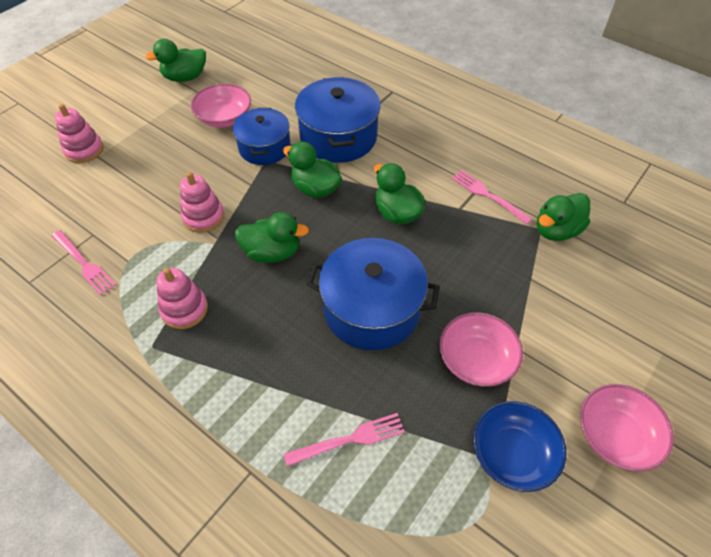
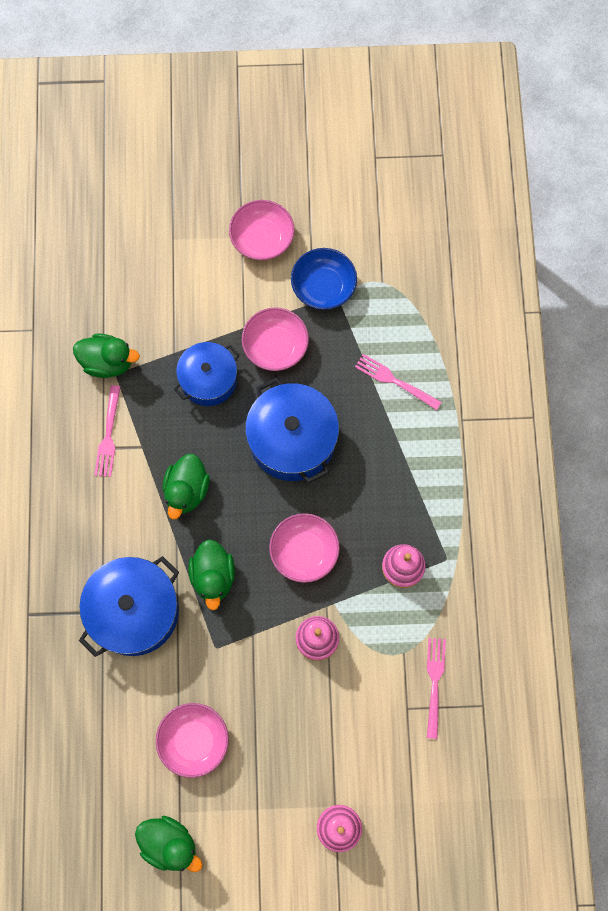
camera: 130 degrees left, 20 degrees up
blue pot [233,108,291,165] -> blue pot moved to [174,342,240,406]
green duck [235,212,309,263] -> pink bowl [269,513,340,583]

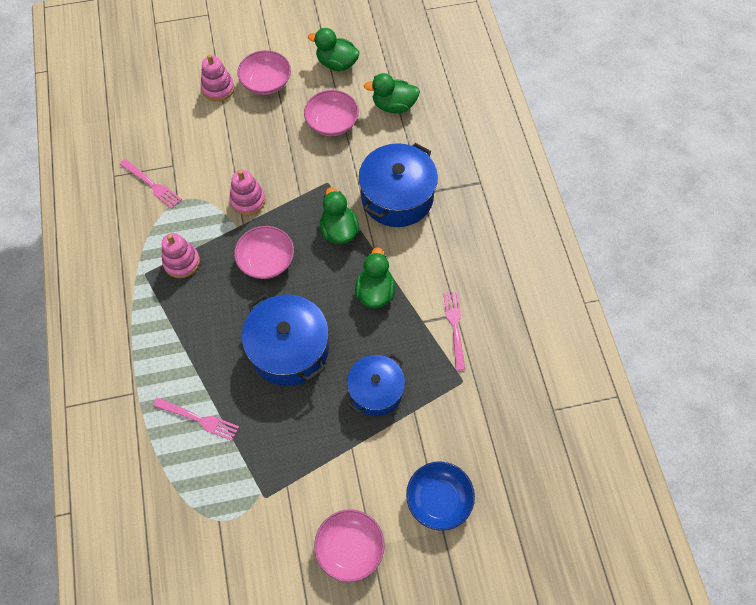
camera: 170 degrees right, 10 degrees down
green duck [73,334,140,378] -> green duck moved to [364,73,420,113]
pink bowl [242,308,309,371] -> pink bowl moved to [237,50,291,95]
blue bowl [291,248,357,310] -> blue bowl moved to [406,461,475,531]
pink fork [427,638,446,739] -> pink fork turned 45 degrees counterclockwise [120,159,182,209]

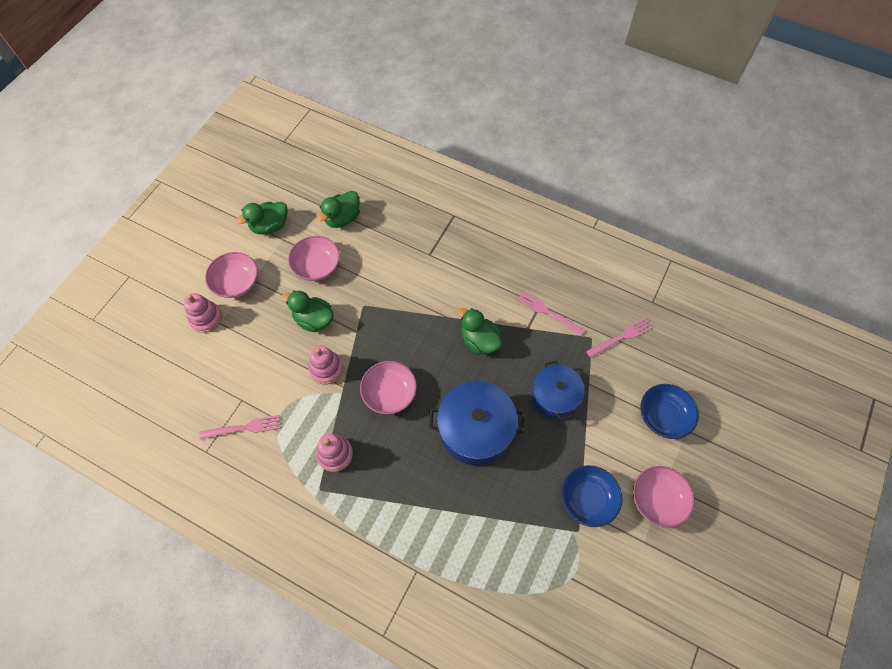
camera: 50 degrees left, 0 degrees up
pink fork [153,398,239,441] -> pink fork moved to [586,317,653,358]
green duck [320,187,359,244] -> green duck moved to [282,290,334,332]
blue pot [359,143,438,227] -> none
none -> blue bowl [561,465,622,527]

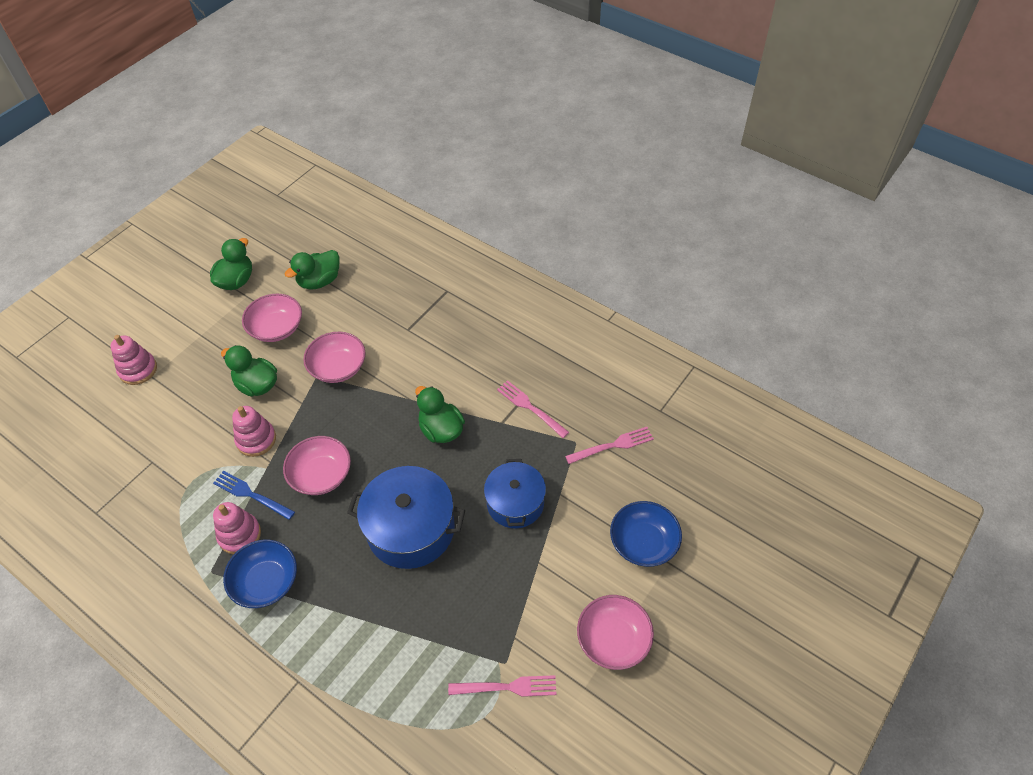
camera: 10 degrees right, 10 degrees down
pink fork [200,415,281,439] -> pink fork moved to [448,675,556,697]
pink bowl [205,252,258,298] -> pink bowl moved to [303,332,365,383]
green duck [236,202,288,234] -> green duck turned 135 degrees clockwise [210,238,252,290]
blue bowl [561,465,622,527] -> blue bowl moved to [223,540,297,608]
none -> blue fork [213,471,295,520]

